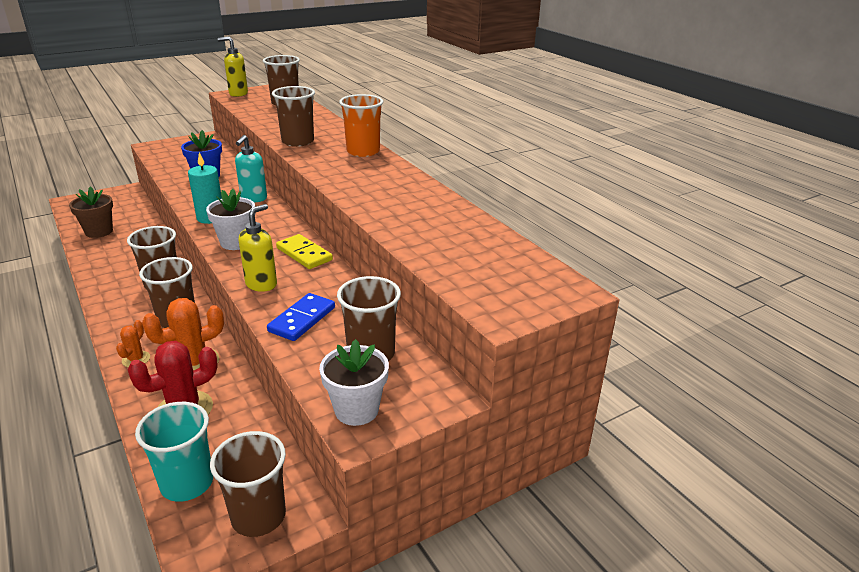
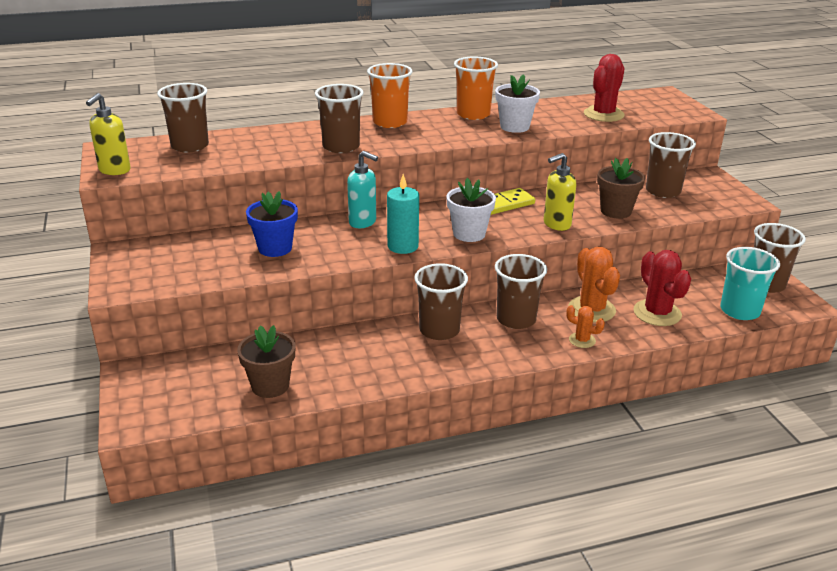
camera: 75 degrees left, 0 degrees up
yellow soap dispenser [239,204,277,292] -> yellow soap dispenser turned 75 degrees counterclockwise [544,153,576,231]
blue domino [267,293,335,341] -> brown flower pot [597,158,645,219]
white flower pot [319,339,389,426] -> white flower pot moved to [495,74,540,133]
none -> orange cup [454,56,498,120]
none -> red cactus [584,54,625,122]

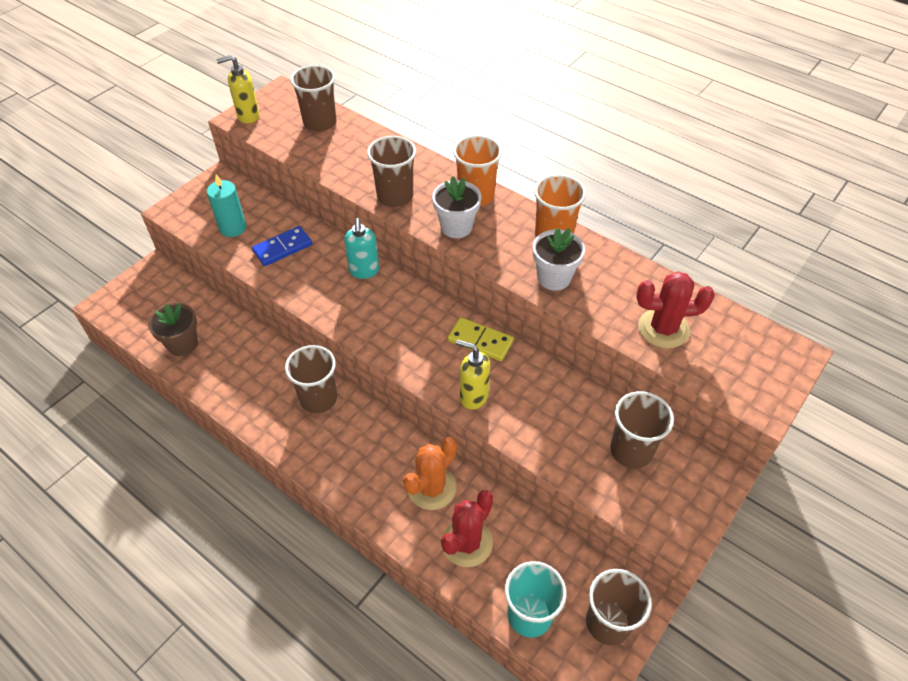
camera: 55 degrees right, 20 degrees up
blue flower pot [246,191,298,257] -> blue domino [252,226,312,266]
turquoise candle [387,174,419,254] -> turquoise candle moved to [207,174,246,237]
white flower pot [446,178,496,242] -> white flower pot moved to [432,176,481,238]
brown cup [495,254,547,329] -> none
orange cactus [566,305,605,348] -> none
brown flower pot [597,158,645,219] -> none

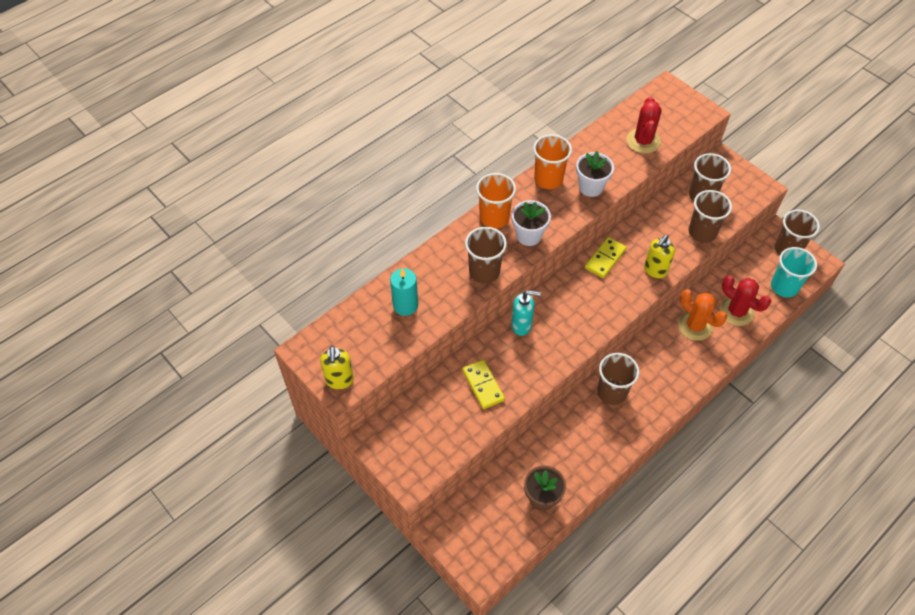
camera: 80 degrees left, 5 degrees up
turquoise candle [207,174,246,237] -> turquoise candle moved to [390,268,418,316]
blue domino [252,226,312,266] -> yellow domino [462,360,505,409]
brown cup [290,65,336,132] -> brown cup moved to [689,190,732,243]

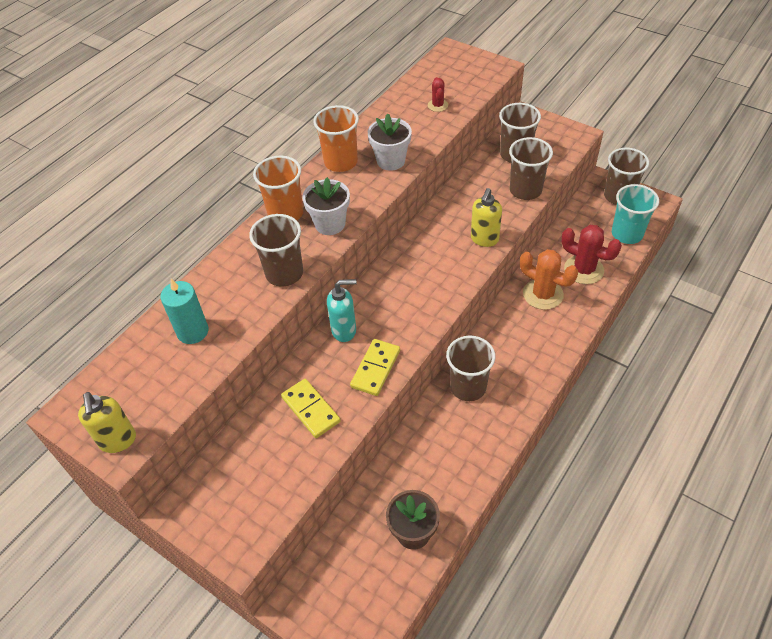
camera: 10 degrees left, 5 degrees down
yellow domino [585,237,627,278] -> yellow domino moved to [350,339,400,396]
red cactus [626,97,662,153] -> red cactus [428,77,448,112], size x0.54

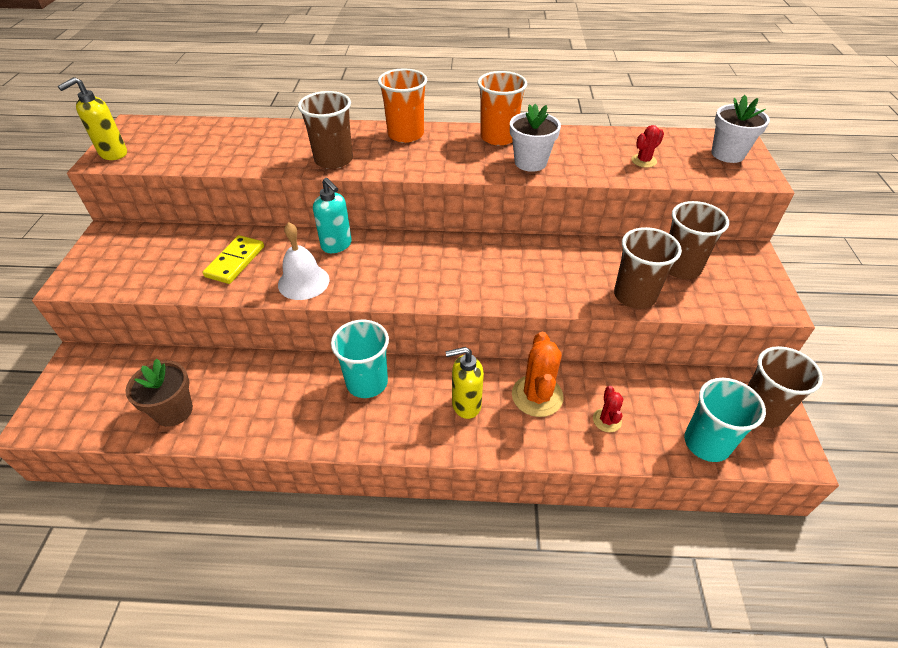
camera: 55 degrees right, 5 degrees down
turquoise candle [161,279,208,344] -> none
white flower pot [302,177,350,235] -> white flower pot moved to [711,95,770,163]
yellow domino [350,339,400,396] -> white bell [278,222,329,300]
brown cup [446,336,495,401] -> turquoise cup [331,320,389,398]
yellow soap dispenser [471,188,502,247] -> yellow soap dispenser moved to [445,347,484,419]
red cactus [561,225,622,284] -> red cactus [593,386,623,432], size x0.54

